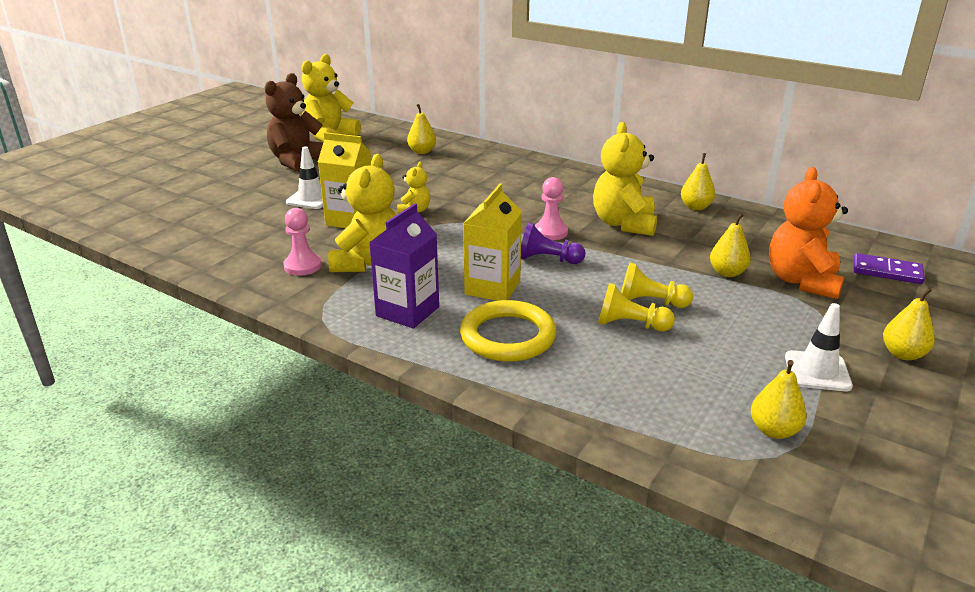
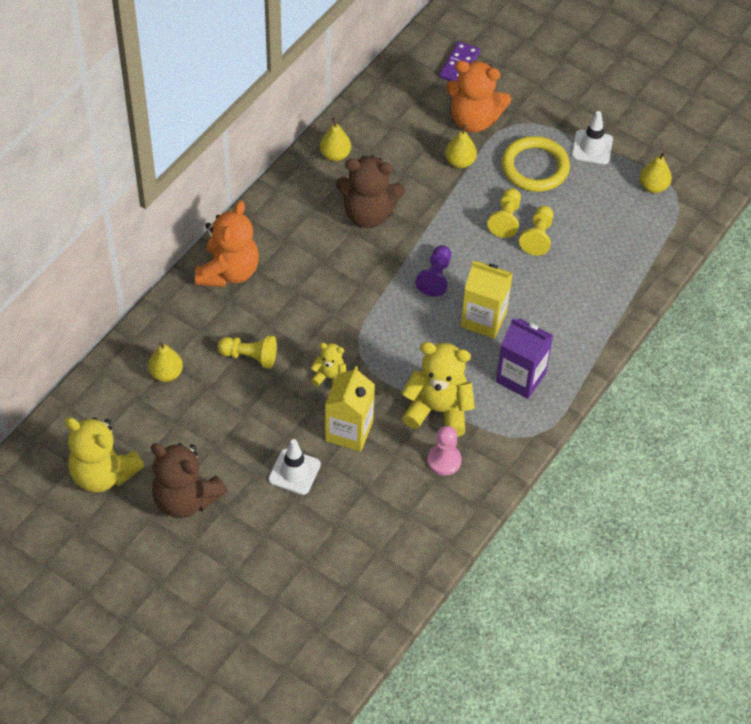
camera: 90 degrees left, 25 degrees up
yellow ring [460,300,557,362] -> yellow ring moved to [501,136,570,192]
pink pawn [535,177,568,240] -> none
yellow teddy bear [593,122,657,236] -> brown teddy bear [336,155,405,228]
yellow pear [883,288,935,360] -> none
none -> orange teddy bear [195,201,259,287]
none -> yellow pawn [217,335,277,369]

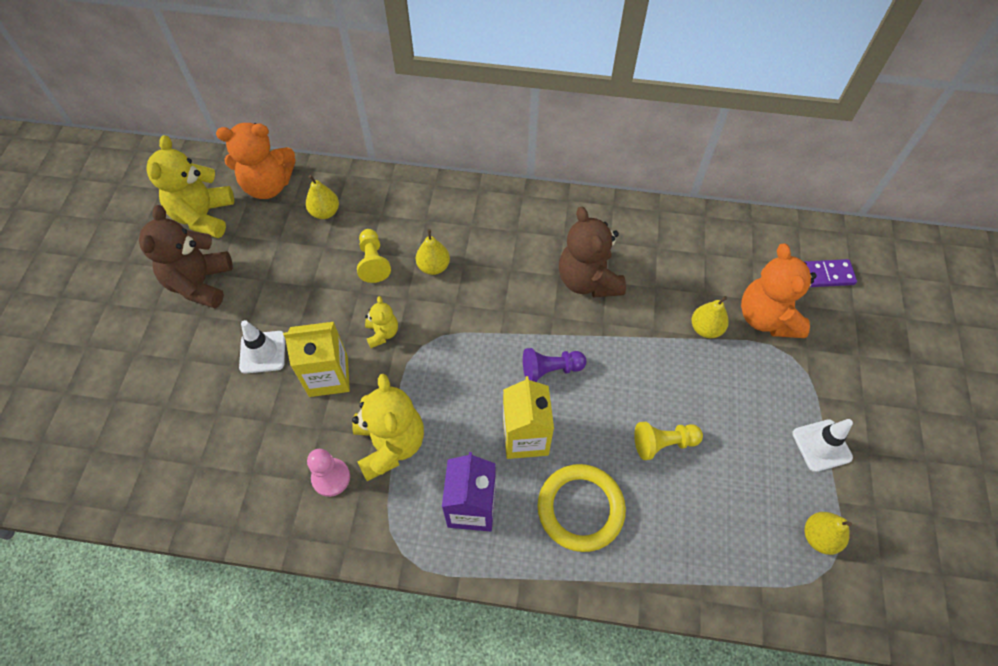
camera: 65 degrees right, 5 degrees up
orange teddy bear [195,201,259,287] -> orange teddy bear moved to [216,123,296,199]
yellow pear [320,118,351,161] -> yellow pear moved to [416,229,450,275]
yellow pawn [487,188,521,238] -> none
yellow ring [501,136,570,192] -> yellow ring moved to [538,464,626,552]

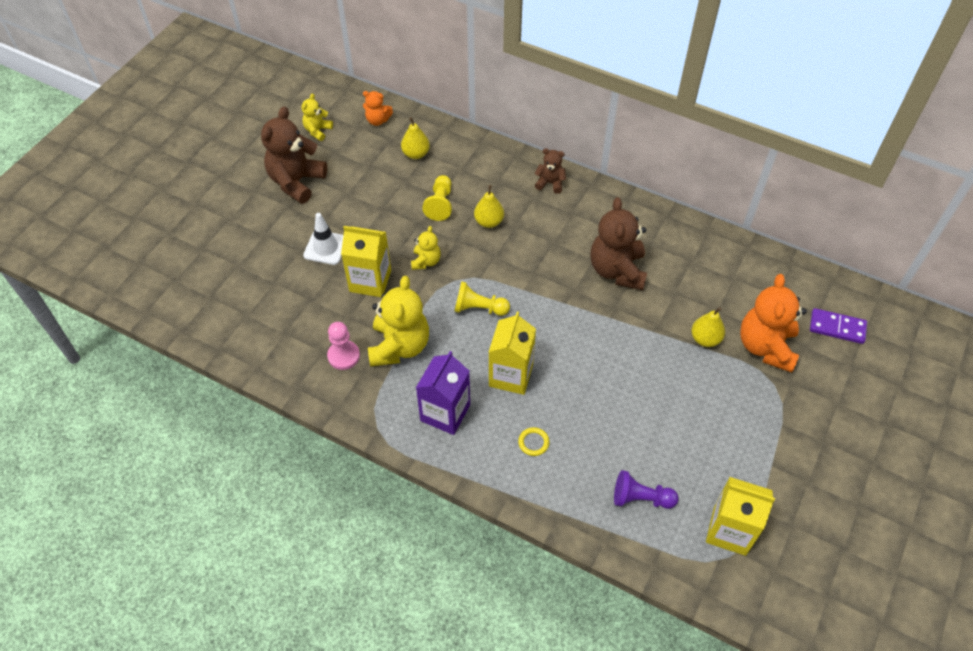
camera: 20 degrees right, 5 degrees down
yellow teddy bear [146,135,234,238] -> yellow teddy bear [302,93,333,141], size x0.51
orange teddy bear [216,123,296,199] -> orange teddy bear [363,91,393,126], size x0.51
purple pawn [523,348,587,382] -> purple pawn moved to [614,470,679,509]
yellow ring [538,464,626,552] -> yellow ring [518,427,550,456], size x0.41
yellow pawn [634,422,703,460] -> yellow pawn moved to [454,281,510,316]
white traffic cone [792,419,853,472] -> none
yellow pear [804,512,852,555] -> yellow carton [706,477,775,556]
none -> brown teddy bear [534,148,566,194]

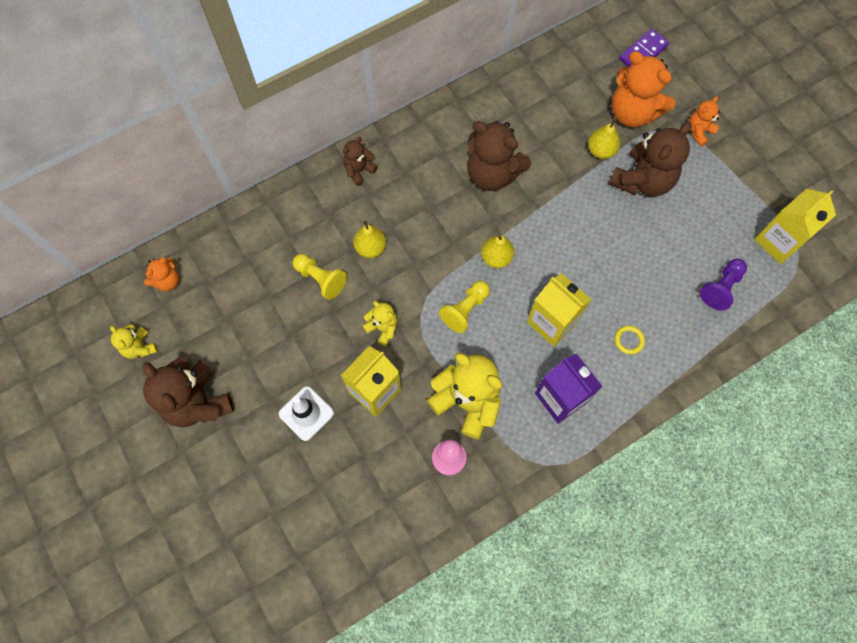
camera: 60 degrees left, 15 degrees up
yellow pear [401,117,430,159] -> yellow pear moved to [481,235,514,268]
none -> brown teddy bear [609,122,692,197]
none -> orange teddy bear [689,96,720,146]

